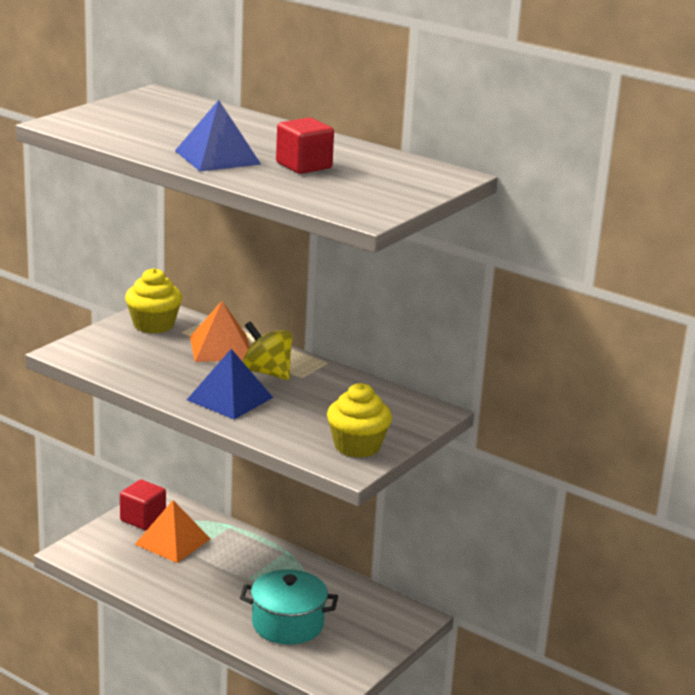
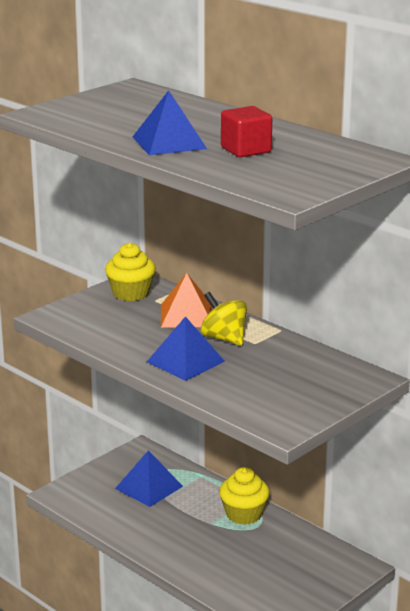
camera: 10 degrees right, 0 degrees up
red cube [120,479,166,530] -> none
orange pyramid [135,500,211,563] -> blue pyramid [115,450,183,507]
turquoise pot [240,569,338,645] -> none
yellow cupcake [327,383,392,458] -> yellow cupcake moved to [219,467,270,525]

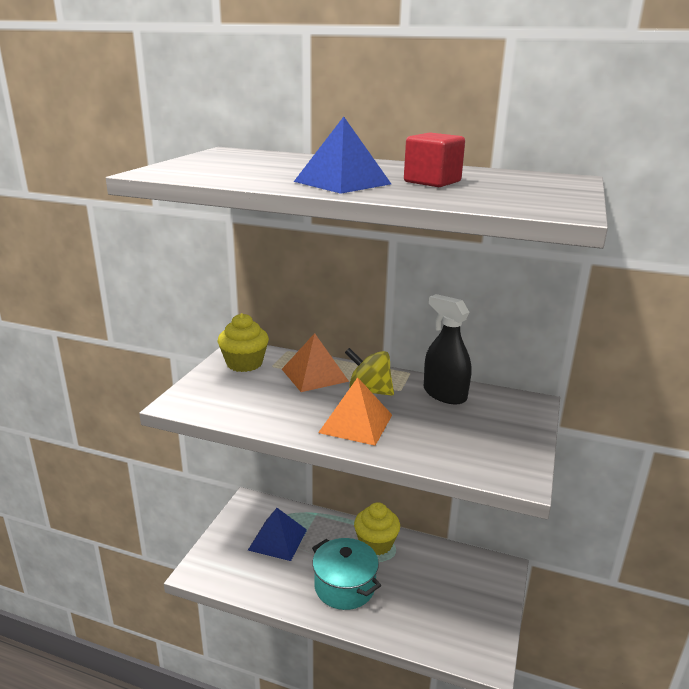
camera: 25 degrees left, 0 degrees up
blue pyramid [147,316,225,381] -> orange pyramid [318,377,392,446]
none -> turquoise pot [312,538,381,610]
none -> black spray bottle [424,294,471,404]

